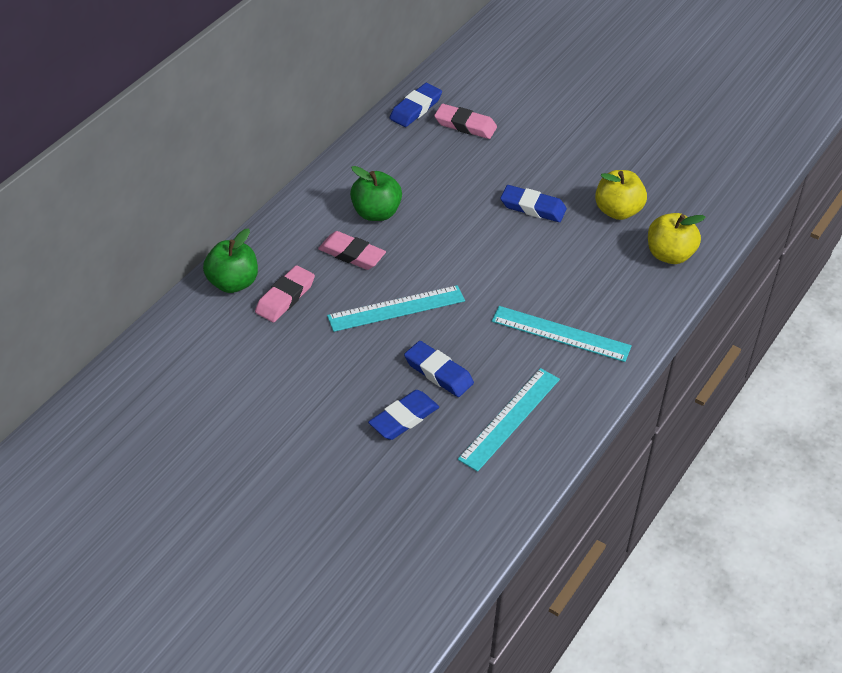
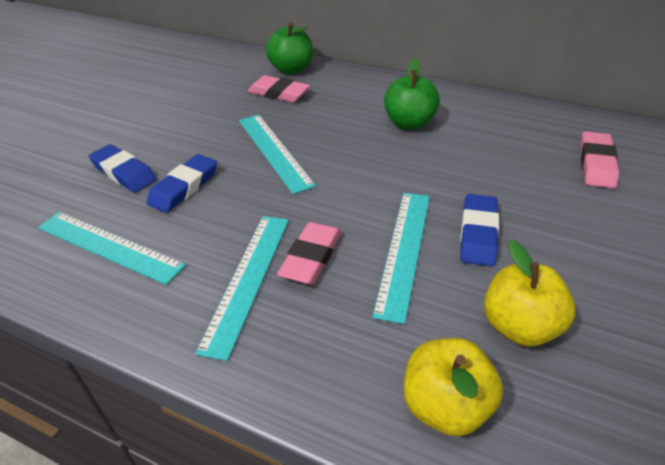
camera: 85 degrees right, 5 degrees down
pink eraser [318,231,386,270] -> pink eraser moved to [277,222,342,285]
blue eraser [390,83,442,127] -> none
none -> turquoise ruler [372,193,430,324]

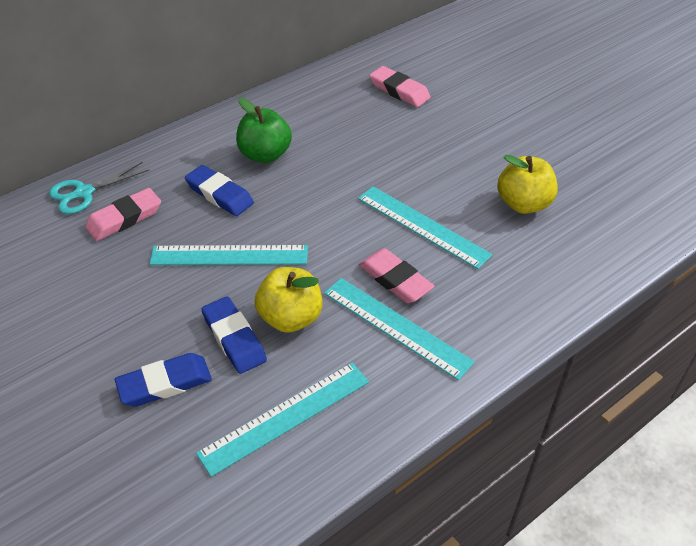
camera: 65 degrees left, 5 degrees up
green apple [266,22,313,75] -> turquoise scissors [49,162,150,214]
yellow apple [404,338,503,436] -> yellow apple moved to [255,267,323,333]
blue eraser [460,194,499,267] -> blue eraser moved to [185,165,254,216]

